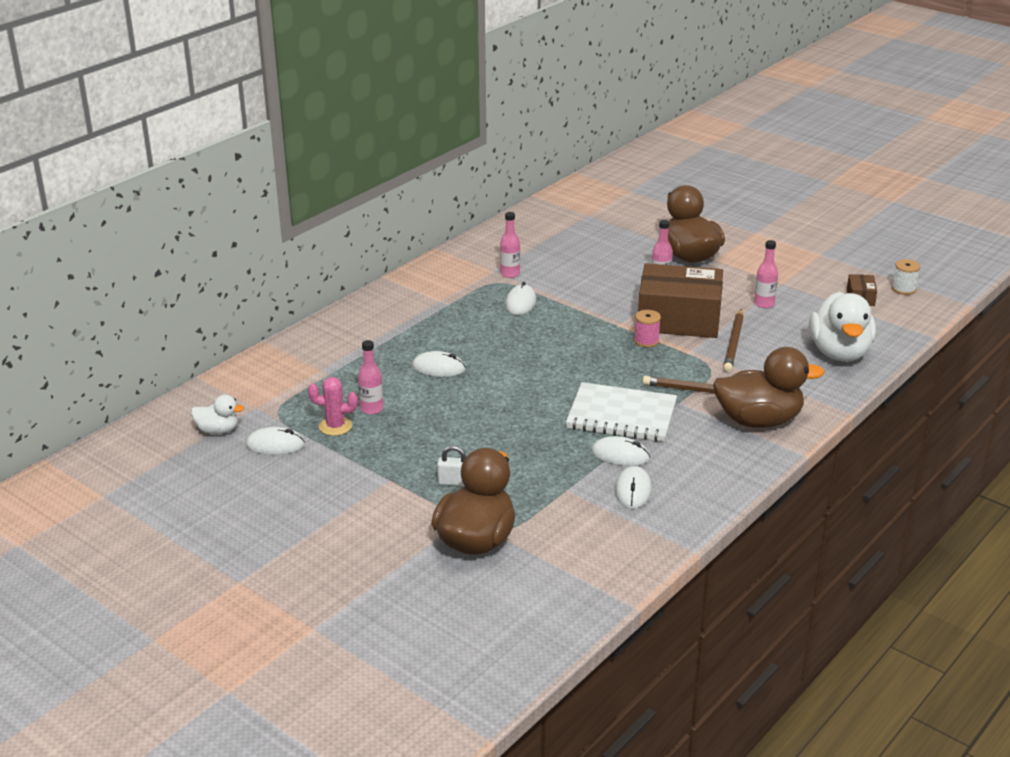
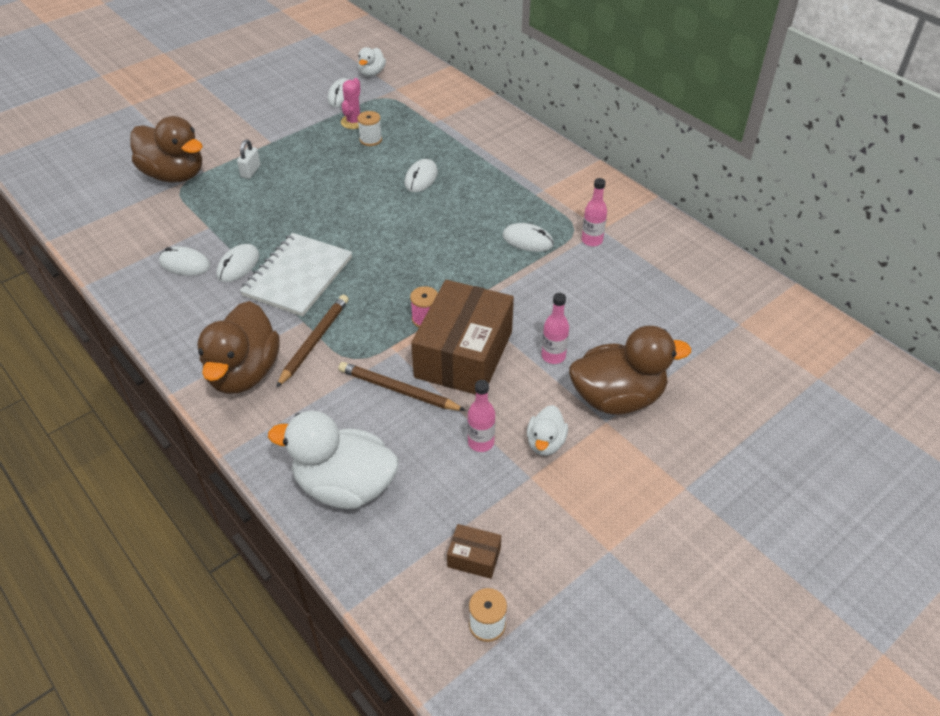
camera: 100 degrees right, 15 degrees up
pink bottle [358,340,383,415] -> white spool [357,111,382,146]
none -> white duck [527,405,568,456]

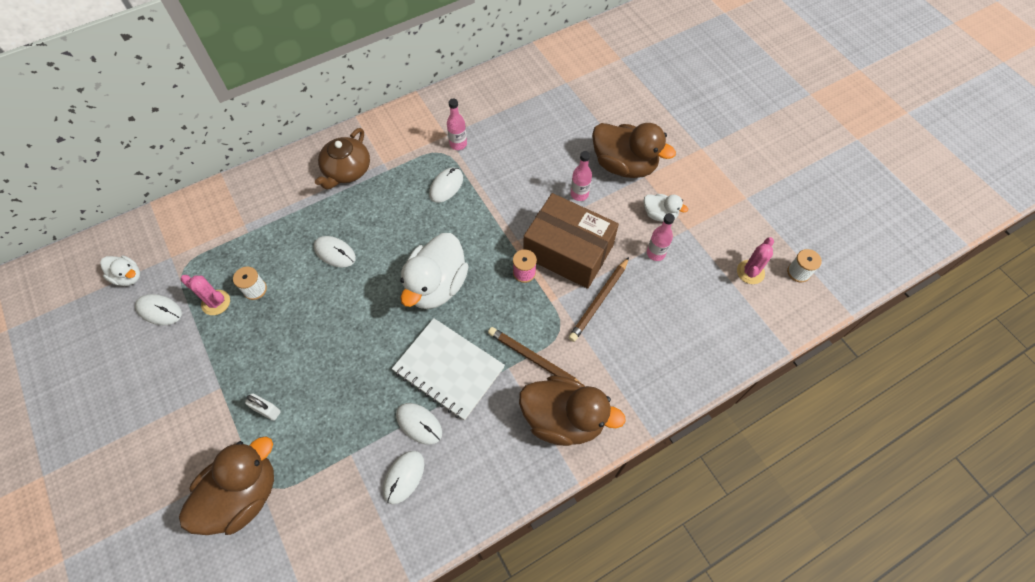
camera: 80 degrees left, 15 degrees up
white duck [268,411,399,509] -> white duck moved to [400,233,469,309]
brown box [447,524,501,579] -> pink cactus [737,237,774,284]
brown duck [569,326,691,415] -> brown duck turned 120 degrees clockwise [592,123,676,178]
none -> brown teapot [315,128,370,190]

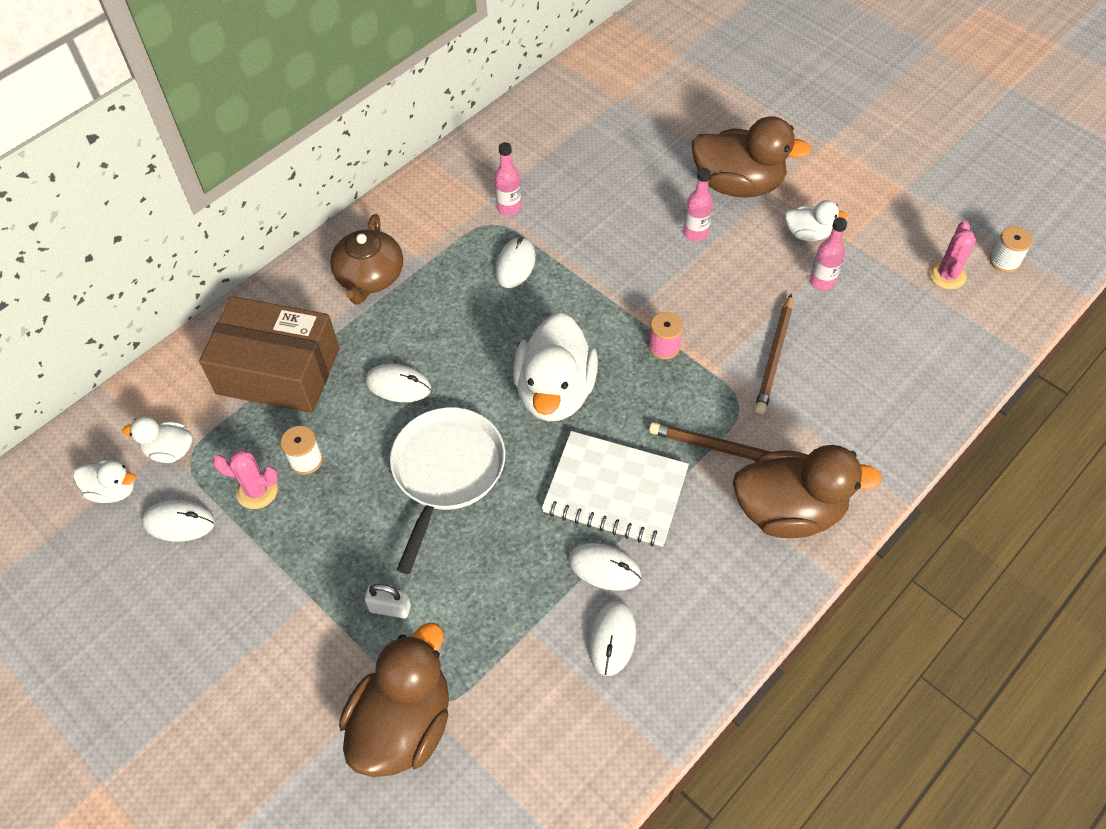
camera: 15 degrees left, 5 degrees down
brown box [523,193,619,289] -> brown box moved to [199,296,339,413]
none -> white duck [122,417,193,463]
none -> white pan [390,407,505,574]

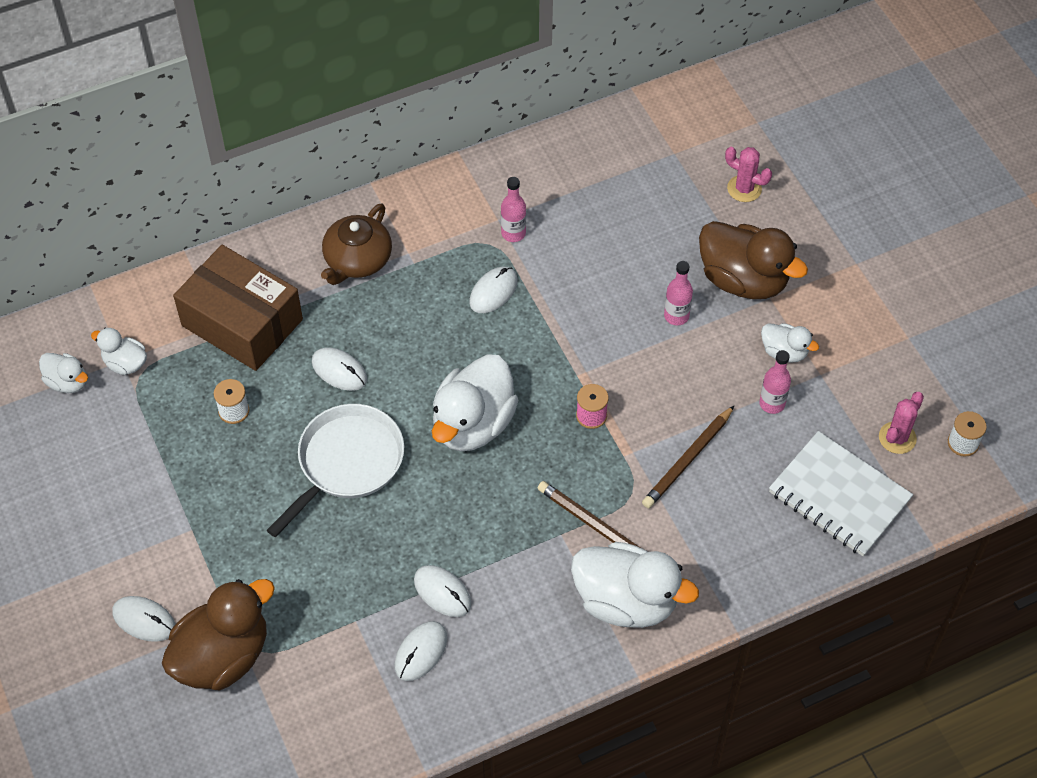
camera: 20 degrees right, 0 degrees up
white mouse [142,500,215,541] -> white mouse moved to [112,596,175,642]
pink cactus [212,449,278,509] -> pink cactus moved to [725,147,772,202]
white padlock [365,584,411,618] -> none
white notebook [542,431,689,547] -> white notebook moved to [769,431,913,556]
brown duck [733,445,882,538] -> white duck [571,542,699,628]

